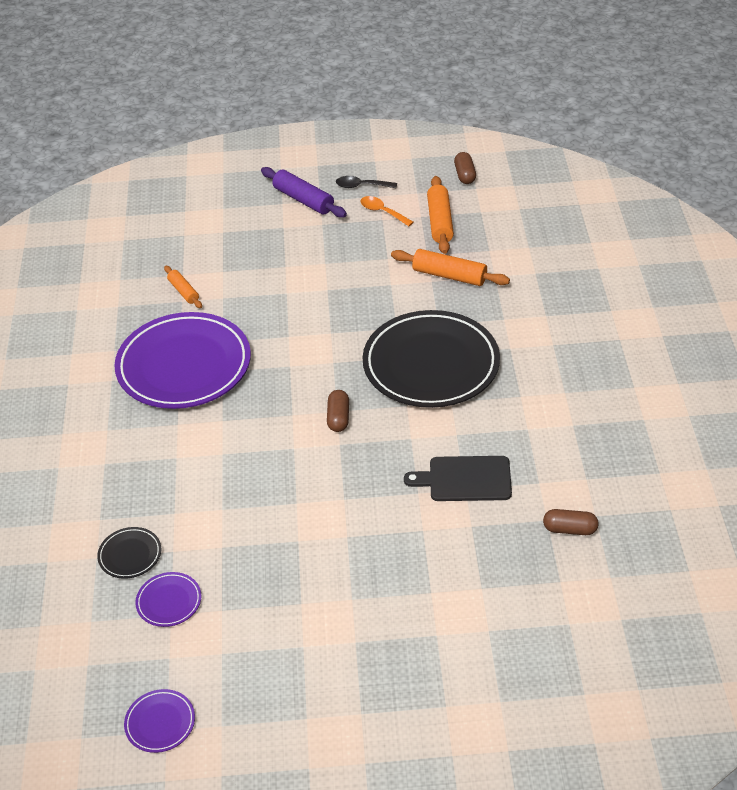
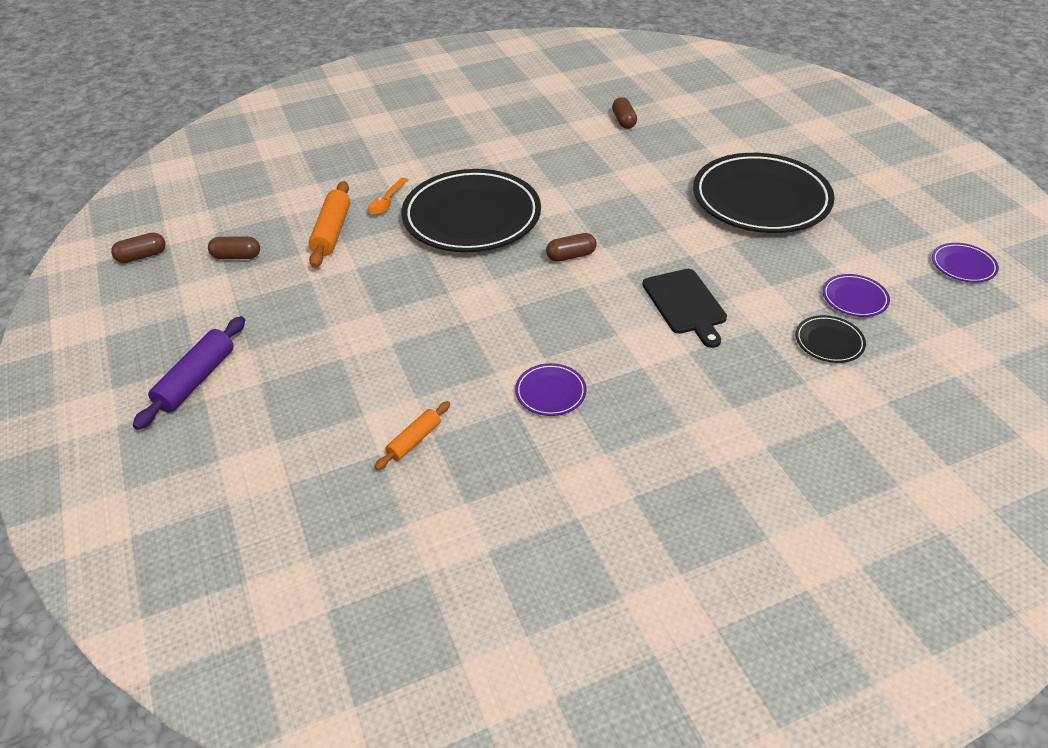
camera: 110 degrees left, 0 degrees up
purple plate [114,312,251,409] -> purple plate [515,363,587,416], size x0.41
black spoon [336,176,397,189] -> none
orange spoon [360,196,414,226] -> orange spoon moved to [368,178,409,215]
black cutting board [404,456,512,501] -> black cutting board moved to [642,269,727,348]
orange rolling pin [427,176,454,254] -> brown capsule [208,237,260,259]
none -> black plate [693,153,835,233]

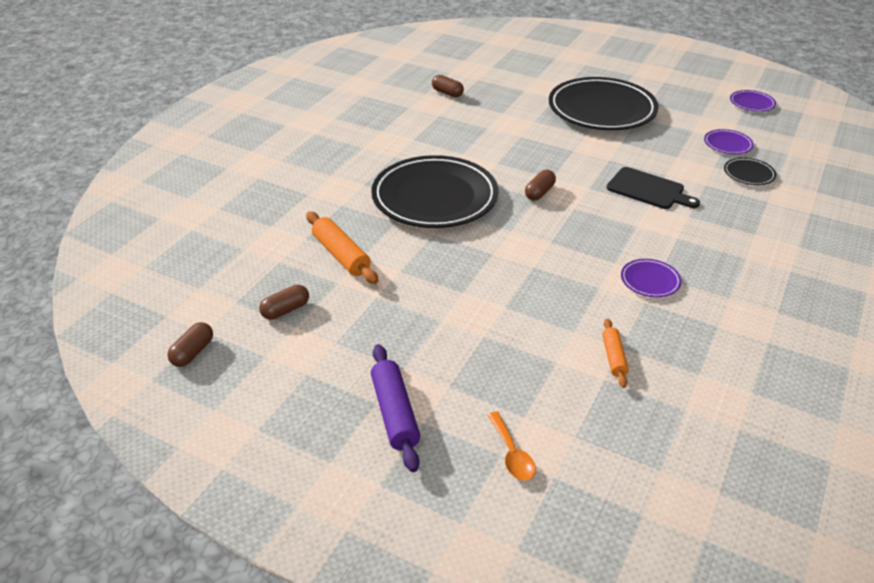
camera: 40 degrees left, 5 degrees down
orange spoon [368,178,409,215] -> orange spoon moved to [487,411,536,481]

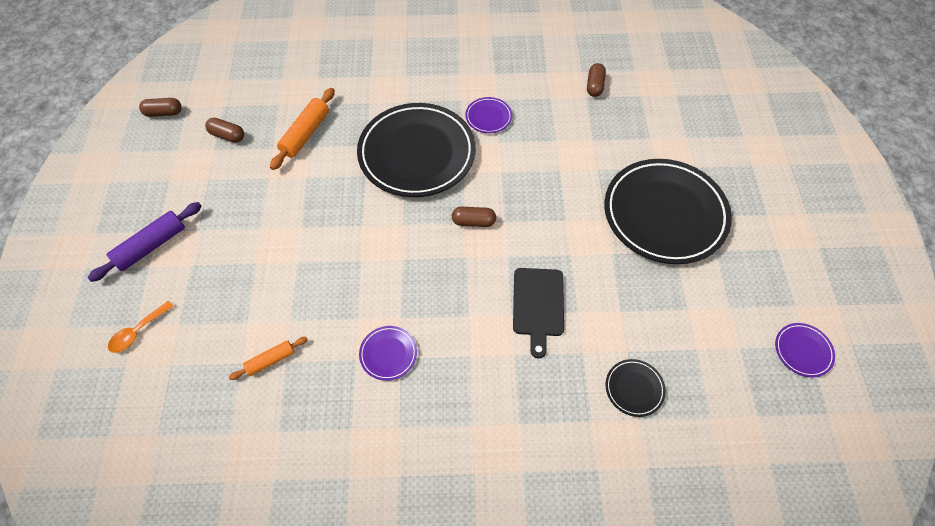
camera: 60 degrees right, 20 degrees up
purple plate [704,129,754,154] -> purple plate moved to [465,97,512,133]

